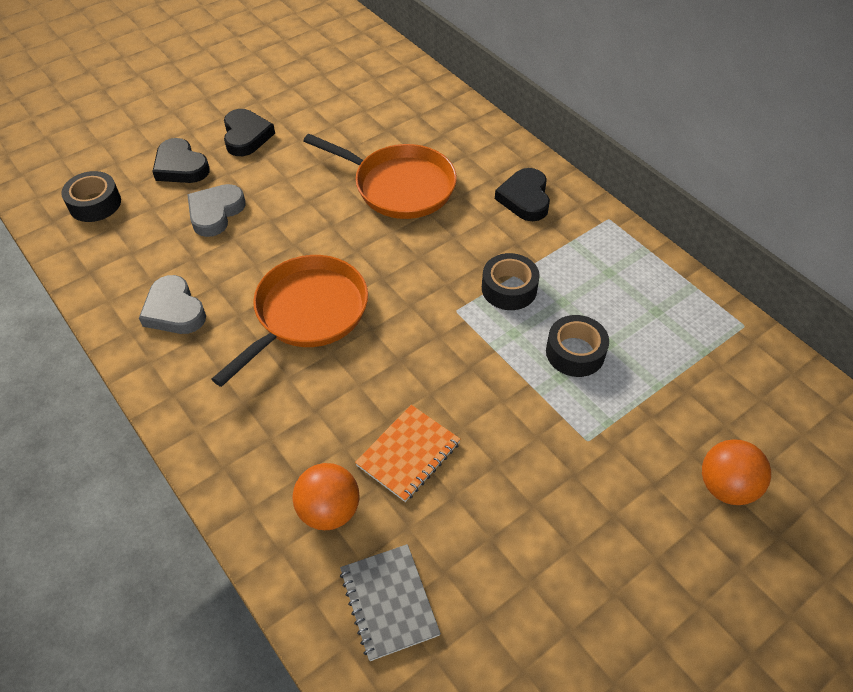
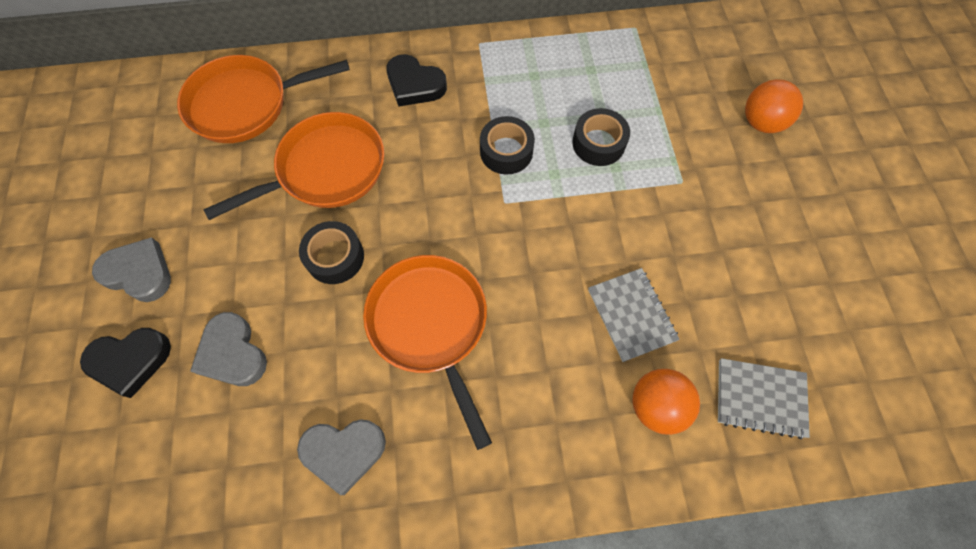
camera: 60 degrees left, 15 degrees up
black tape [61,171,121,222] -> black tape moved to [299,221,364,284]
black heart [224,109,275,156] -> grey heart [92,237,171,302]
orange notebook [355,405,461,502] -> grey notebook [588,268,680,362]
none -> orange pan [177,55,350,143]

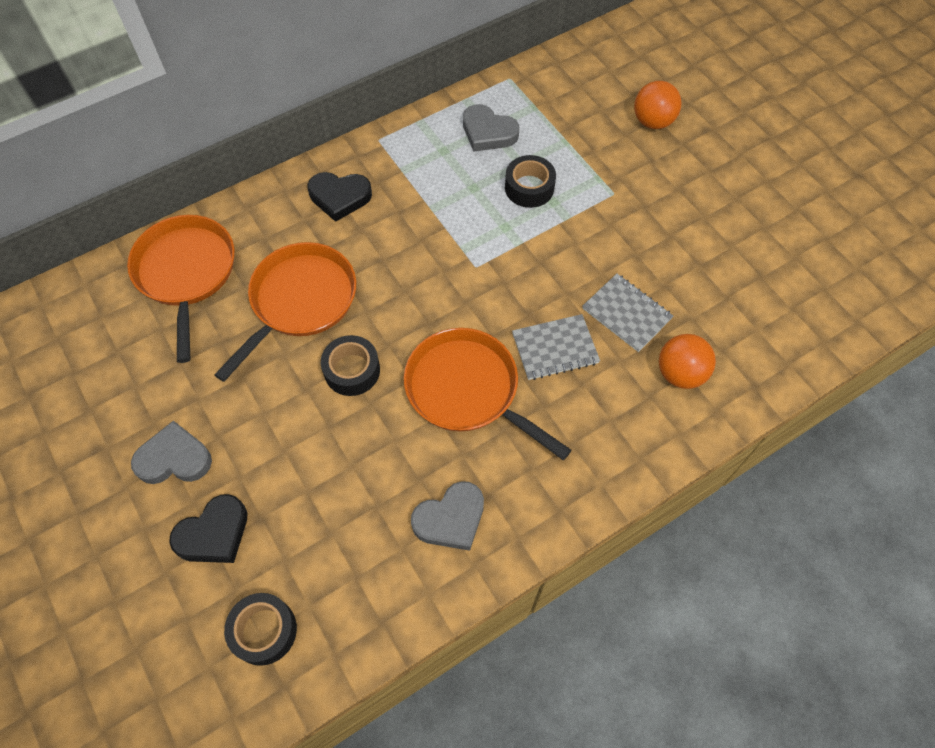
camera: 25 degrees left, 5 degrees down
orange pan [177,55,350,143] -> orange pan turned 120 degrees clockwise [127,215,235,363]
grey heart [190,312,267,386] -> grey heart moved to [463,104,519,152]
black tape [480,116,535,174] -> black tape moved to [224,593,297,666]
grey notebook [718,358,810,439] -> grey notebook moved to [512,314,600,380]

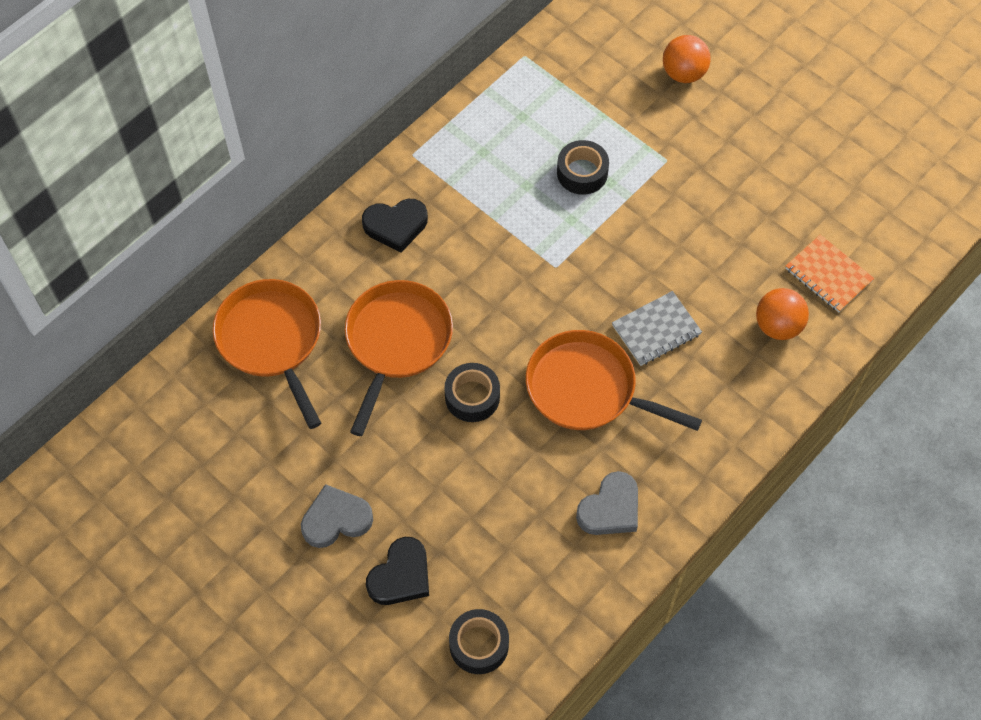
camera: 15 degrees left, 0 degrees up
grey heart [463,104,519,152] -> none
grey notebook [583,274,673,352] -> none
none -> orange notebook [786,234,875,312]

